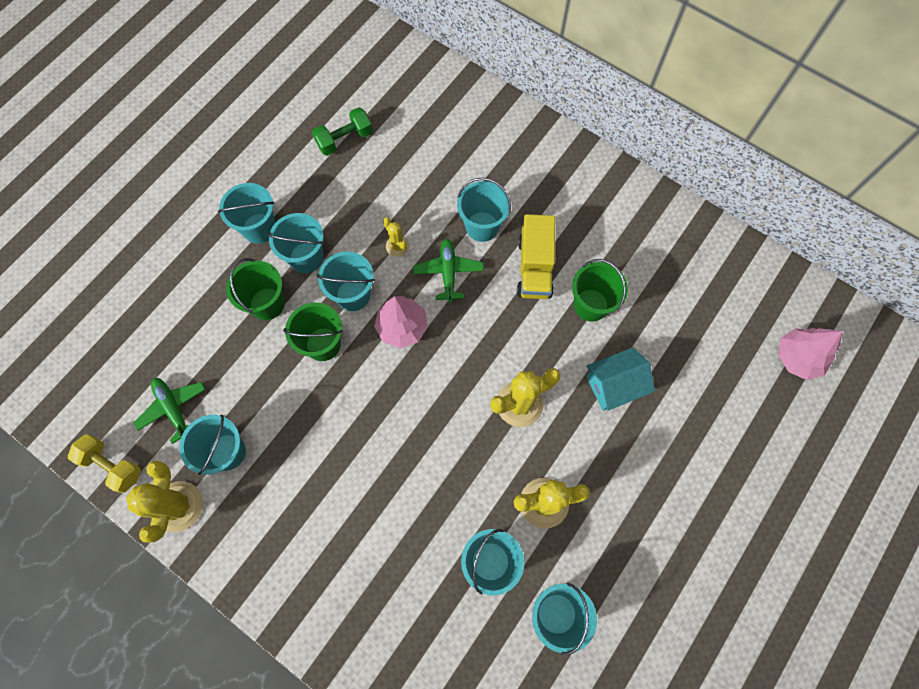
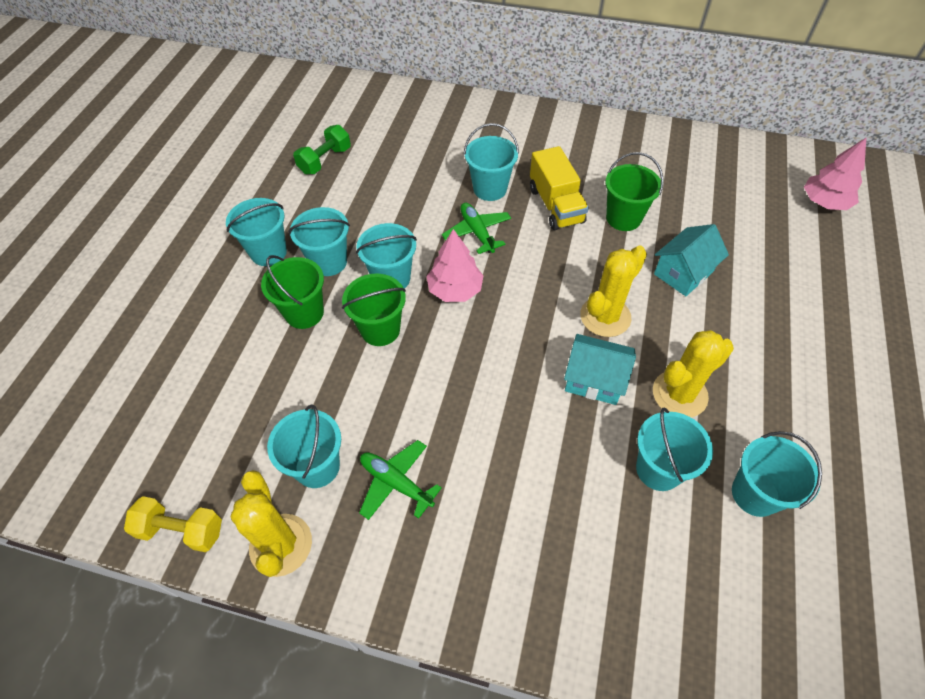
camera: 20 degrees left, 15 degrees down
green plane [134,378,206,444] -> green plane moved to [359,440,442,520]
yellow cactus [383,217,409,257] -> none
none -> turquoise house [564,334,636,405]

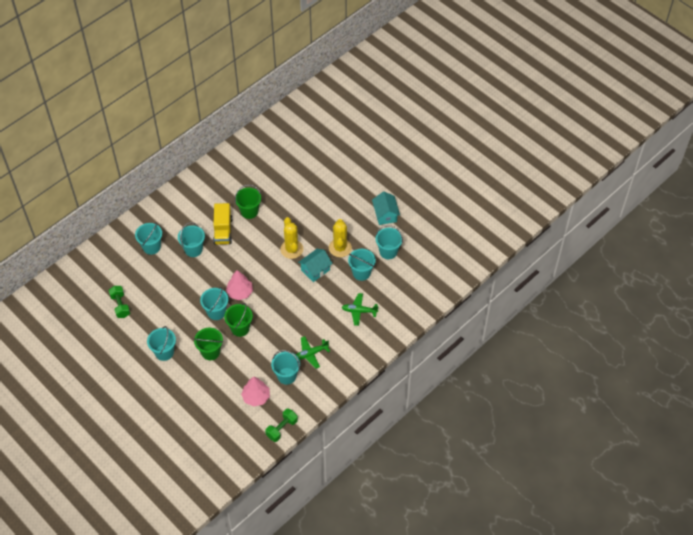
camera: 60 degrees left, 0 degrees up
yellow dumbbell [124,496,222,552] -> green dumbbell [265,409,298,442]
yellow cactus [230,470,312,577] -> none
turquoise bucket [288,207,350,276] -> turquoise bucket moved to [135,222,162,255]
green plane [442,203,511,254] -> green plane moved to [342,293,378,326]
yellow truck [530,146,589,230] -> yellow truck turned 75 degrees clockwise [213,203,232,245]
turquoise house [654,224,729,296] -> turquoise house moved to [372,192,400,225]
pink tree [804,138,866,210] -> pink tree moved to [241,376,270,407]

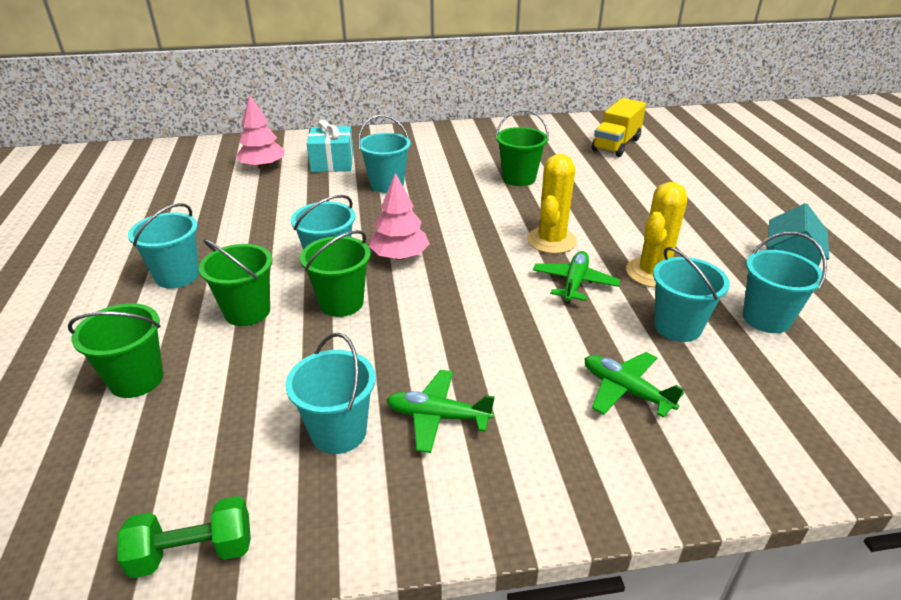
camera: 35 degrees right, 20 degrees down
green dumbbell [108,286,130,318] -> none
turquoise bucket [135,222,162,255] -> turquoise gift [307,120,354,172]
yellow truck [213,203,232,245] -> yellow truck moved to [592,98,646,157]
pink tree [241,376,270,407] -> pink tree moved to [236,95,285,169]
turquoise house [298,249,333,282] -> green plane [533,251,620,303]
none -> green bucket [68,303,163,398]

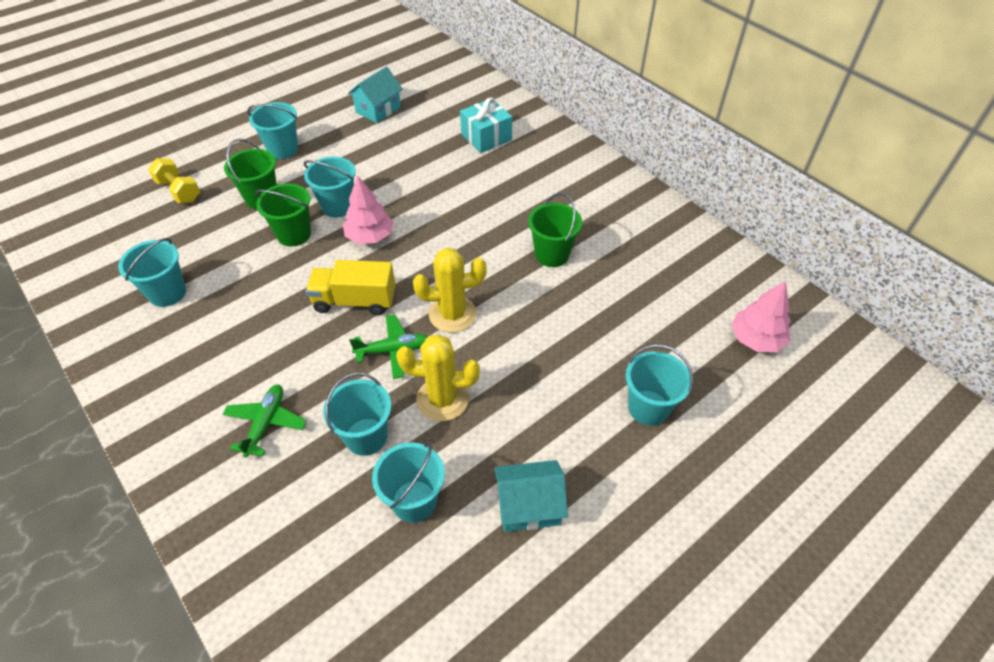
camera: 60 degrees right, 15 degrees up
green bucket [68,303,163,398] -> yellow dumbbell [148,158,200,203]
green dumbbell [117,496,251,579] -> none
pink tree [236,95,285,169] -> pink tree moved to [731,281,791,352]
turquoise bucket [358,115,411,193] -> turquoise bucket moved to [626,344,693,426]
green plane [386,370,495,453] -> none
yellow truck [592,98,646,157] -> yellow truck moved to [306,260,396,315]
none -> turquoise house [348,66,403,123]

